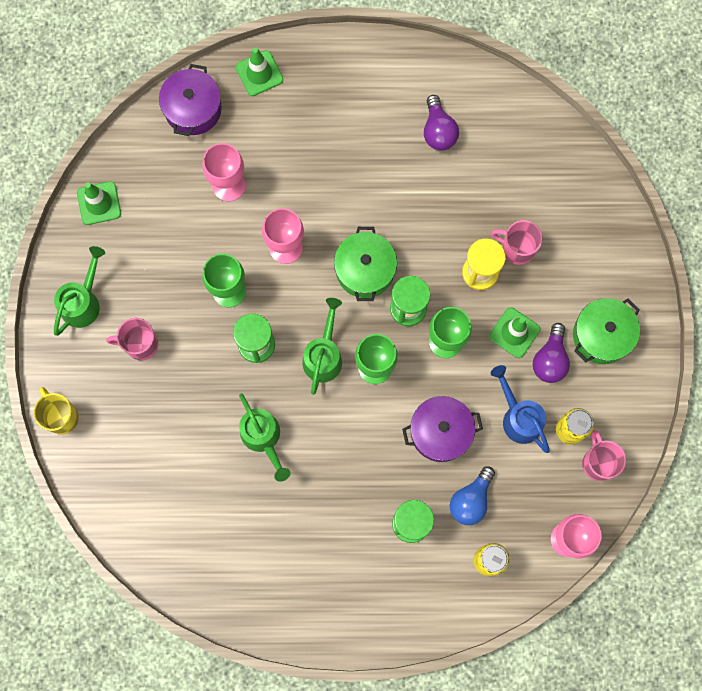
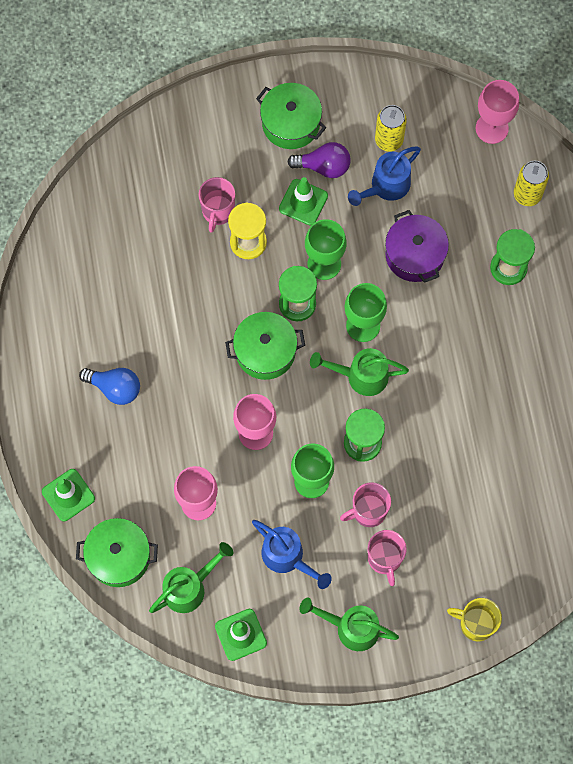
camera: 100 degrees left, 5 degrees down
yellow mug [34,387,79,434] -> yellow mug turned 60 degrees clockwise [447,598,502,641]
purple pot [159,64,222,136] -> green pot [76,518,158,587]
green watering can [239,394,291,482] -> green watering can moved to [149,542,234,613]
purple light bulb [424,95,459,150] -> none
blue light bulb [449,466,495,525] -> blue light bulb moved to [79,368,140,405]
pink mug [582,430,626,481] -> pink mug moved to [340,482,391,527]
none -> blue watering can [252,520,332,589]

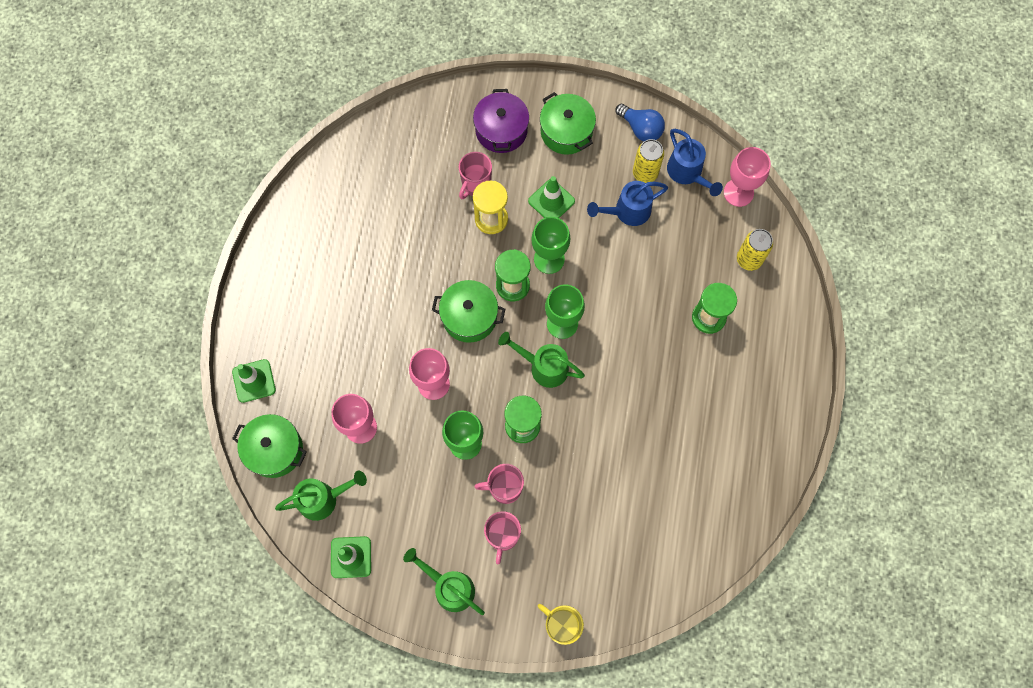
camera: 20 degrees right, 0 degrees up
blue light bulb [79,368,140,405] -> blue light bulb moved to [616,104,665,141]
blue watering can [252,520,332,589] -> blue watering can moved to [667,129,723,196]
purple light bulb [287,142,351,178] -> none
purple pot [385,210,449,283] -> purple pot moved to [473,89,529,153]

